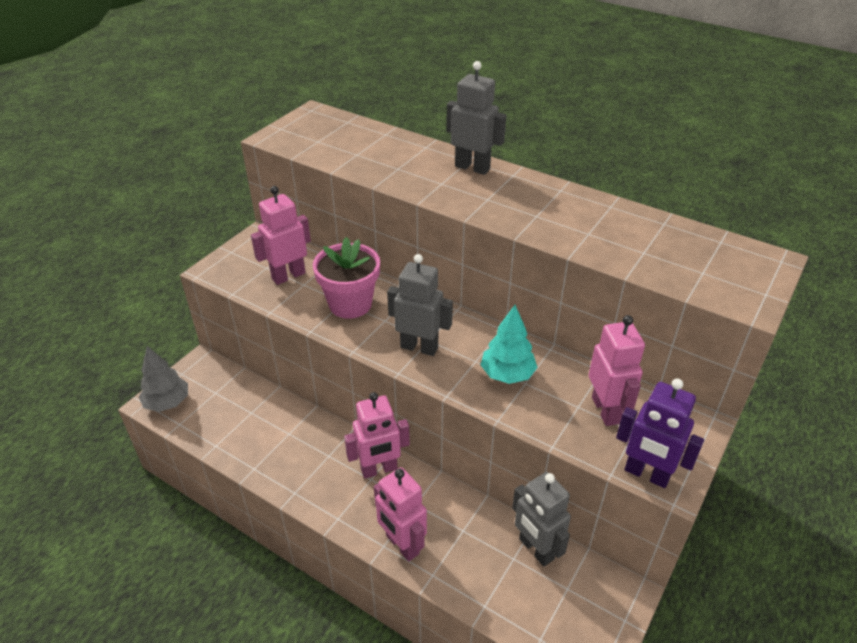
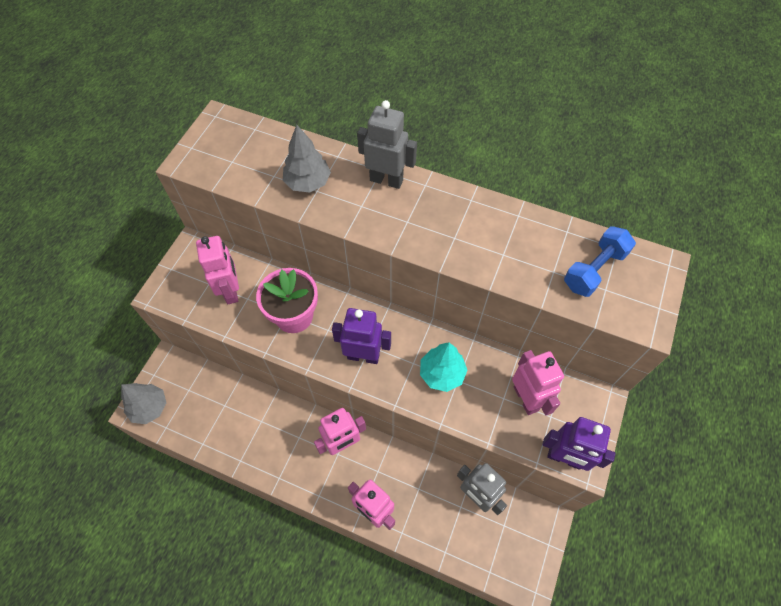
camera: 10 degrees left, 20 degrees up
pink robot [251,186,311,285] -> pink robot turned 120 degrees clockwise [196,236,239,304]
grey robot [387,254,453,356] -> purple robot [332,308,391,364]
none -> grey tree [283,125,331,192]
none -> blue dumbbell [564,226,636,297]

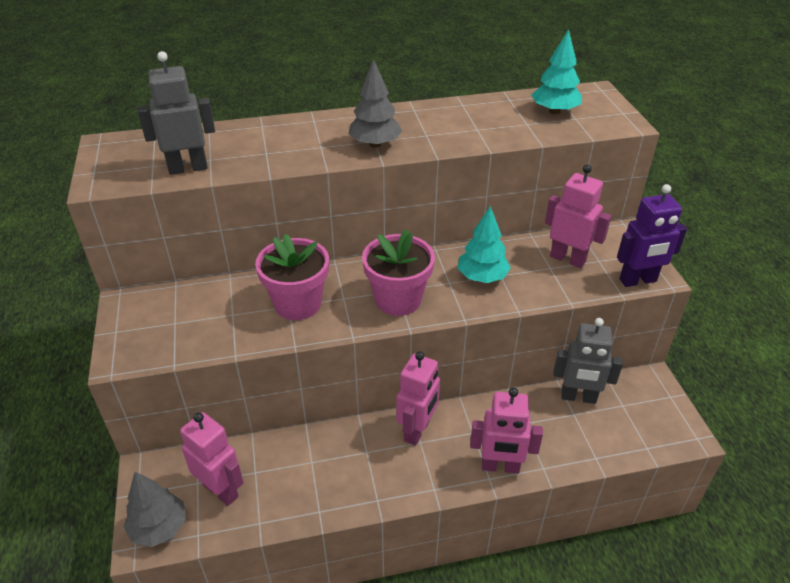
camera: 35 degrees left, 20 degrees down
pink robot [196,236,239,304] -> pink robot moved to [180,412,244,506]
grey tree [283,125,331,192] -> grey tree moved to [348,59,402,148]
purple robot [332,308,391,364] -> pink flower pot [362,229,435,316]
grey robot [357,100,417,189] -> grey robot moved to [138,51,215,175]
blue dumbbell [564,226,636,297] -> turquoise tree [531,29,582,114]

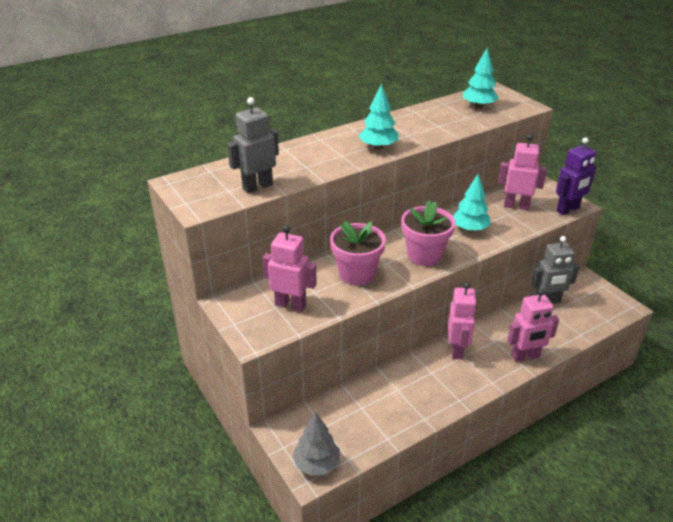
camera: 20 degrees left, 5 degrees down
pink robot [180,412,244,506] -> pink robot moved to [263,225,317,312]
grey tree [348,59,402,148] -> turquoise tree [359,84,398,149]

